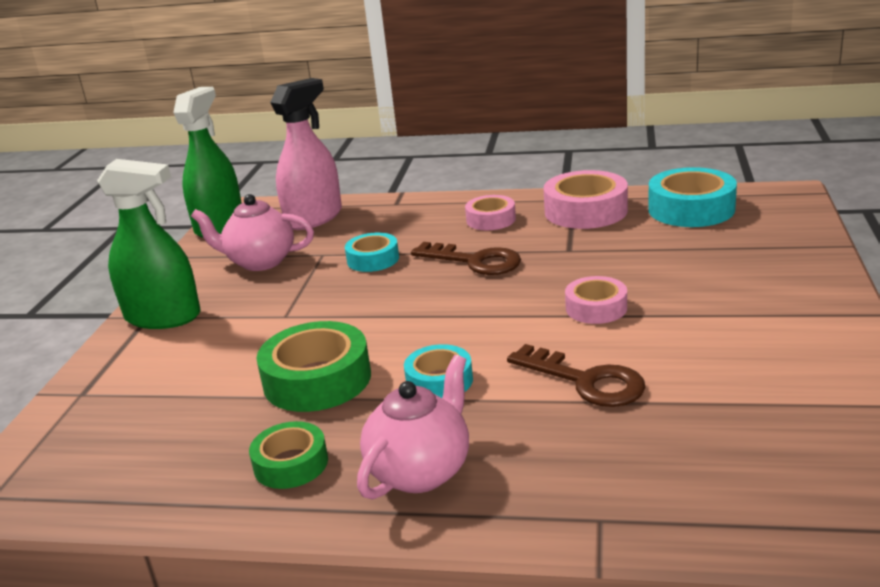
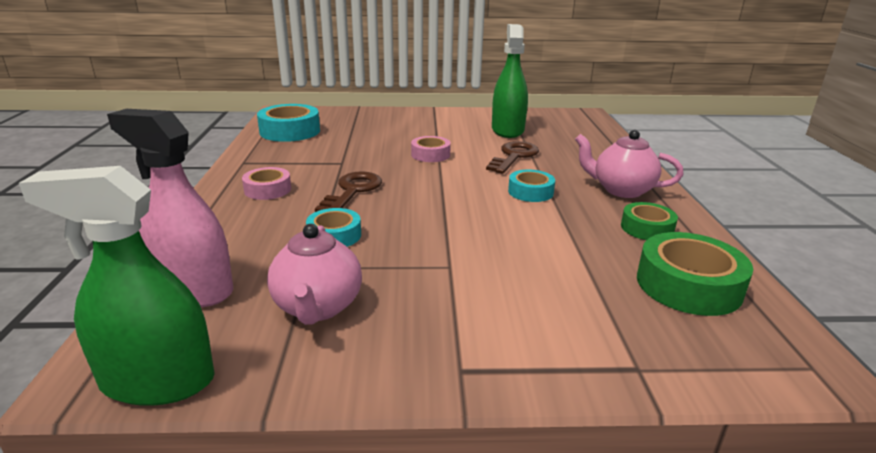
camera: 105 degrees left, 0 degrees up
green spray bottle [97,159,200,329] -> green spray bottle moved to [492,24,528,138]
green tape [257,321,371,412] -> green tape moved to [637,232,753,316]
pink tape [543,170,628,229] -> none

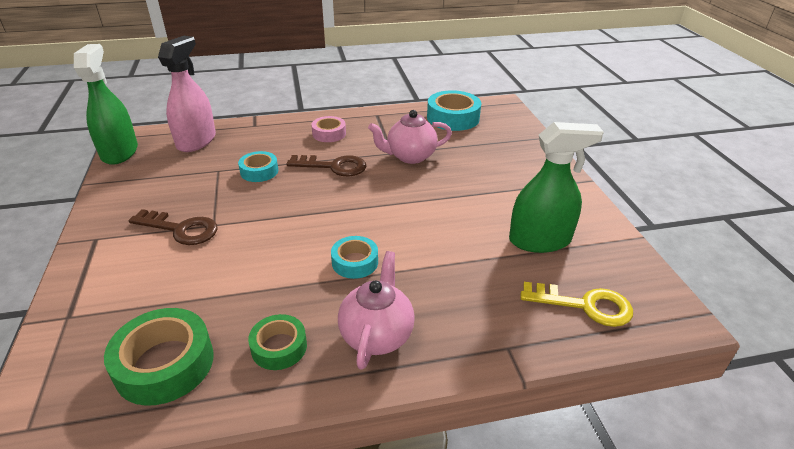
camera: 80 degrees right, 10 degrees up
pink teapot [267,224,362,325] -> pink teapot moved to [368,110,452,164]
pink tape [411,136,451,162] -> none
brown key [486,141,539,174] -> brown key moved to [129,209,217,245]
none -> yellow key [521,282,633,327]

